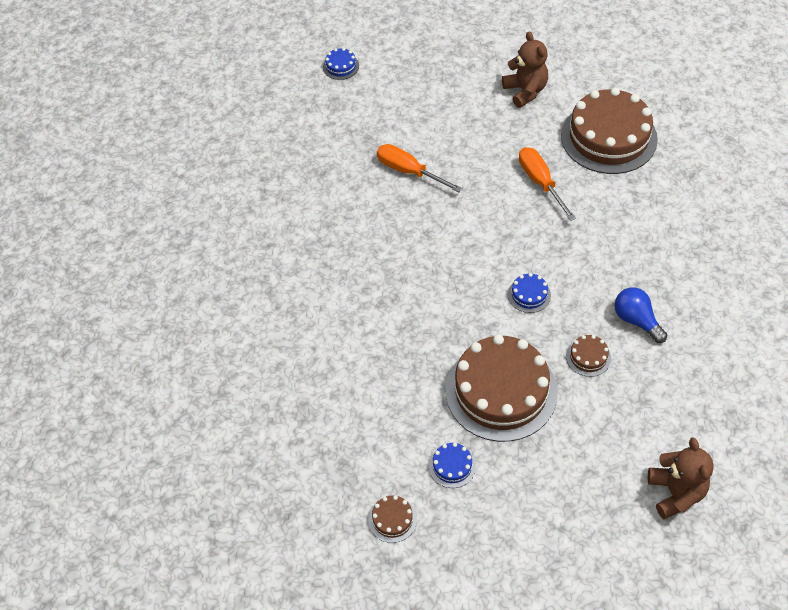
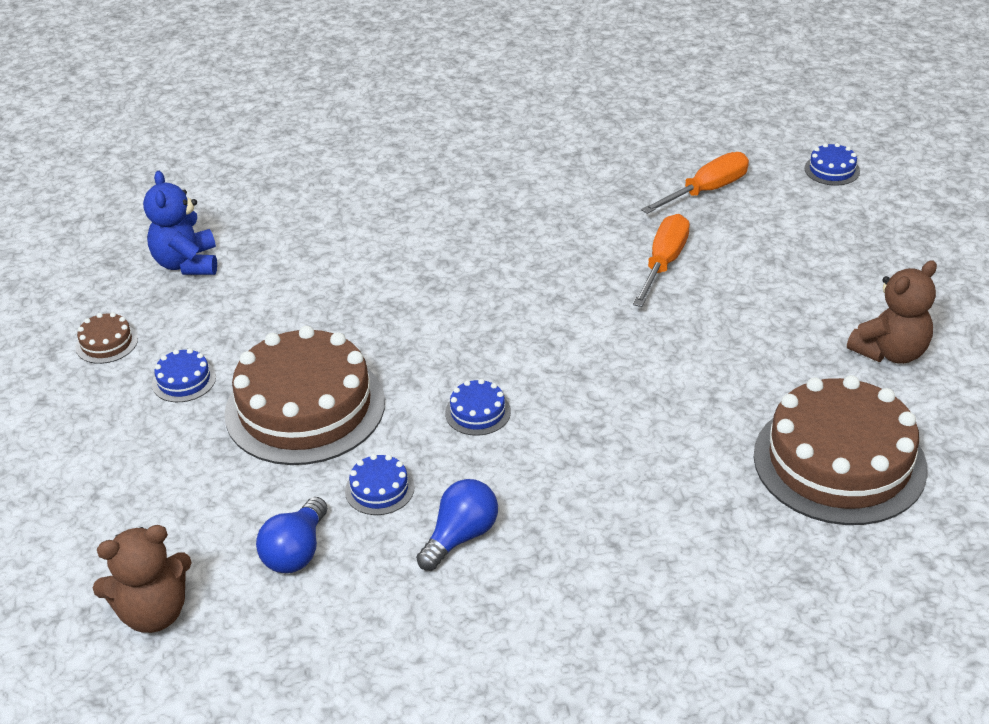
camera: 75 degrees right, 15 degrees down
orange screwdriver [519,147,576,221] -> orange screwdriver moved to [641,152,749,214]
brown cake [566,335,611,377] -> blue cake [345,454,415,515]
none -> blue teddy bear [143,171,217,275]
none -> blue light bulb [256,497,327,573]

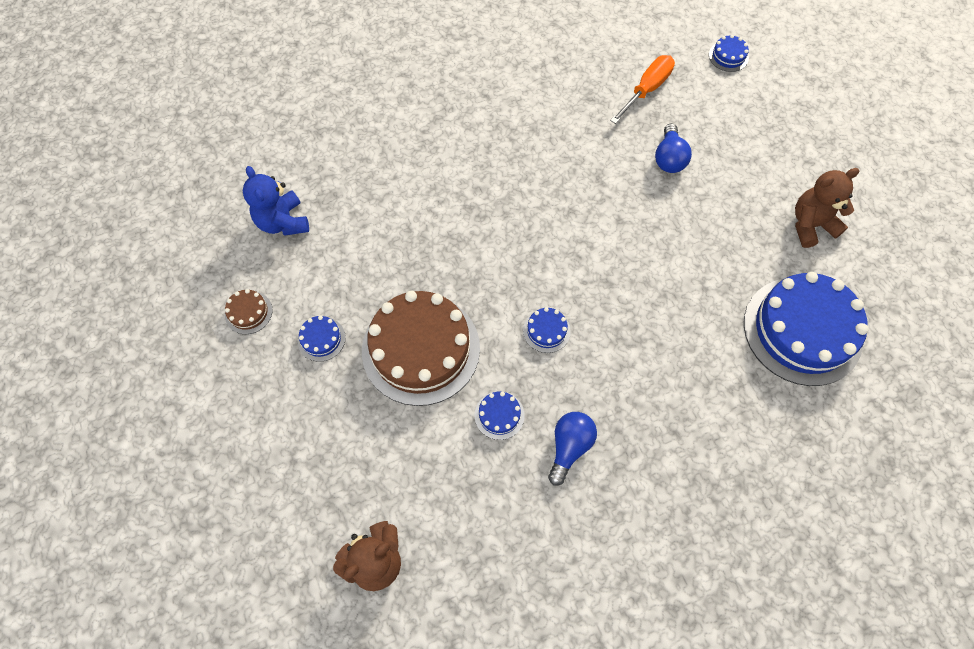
camera: 15 degrees left, 25 degrees up
blue light bulb [256,497,327,573] -> blue light bulb moved to [655,123,692,173]
orange screwdriver [633,214,690,307] -> none
brown cake [754,375,928,525] -> blue cake [744,272,869,386]
brown teddy bear [847,260,937,364] -> brown teddy bear turned 150 degrees counterclockwise [795,168,859,248]

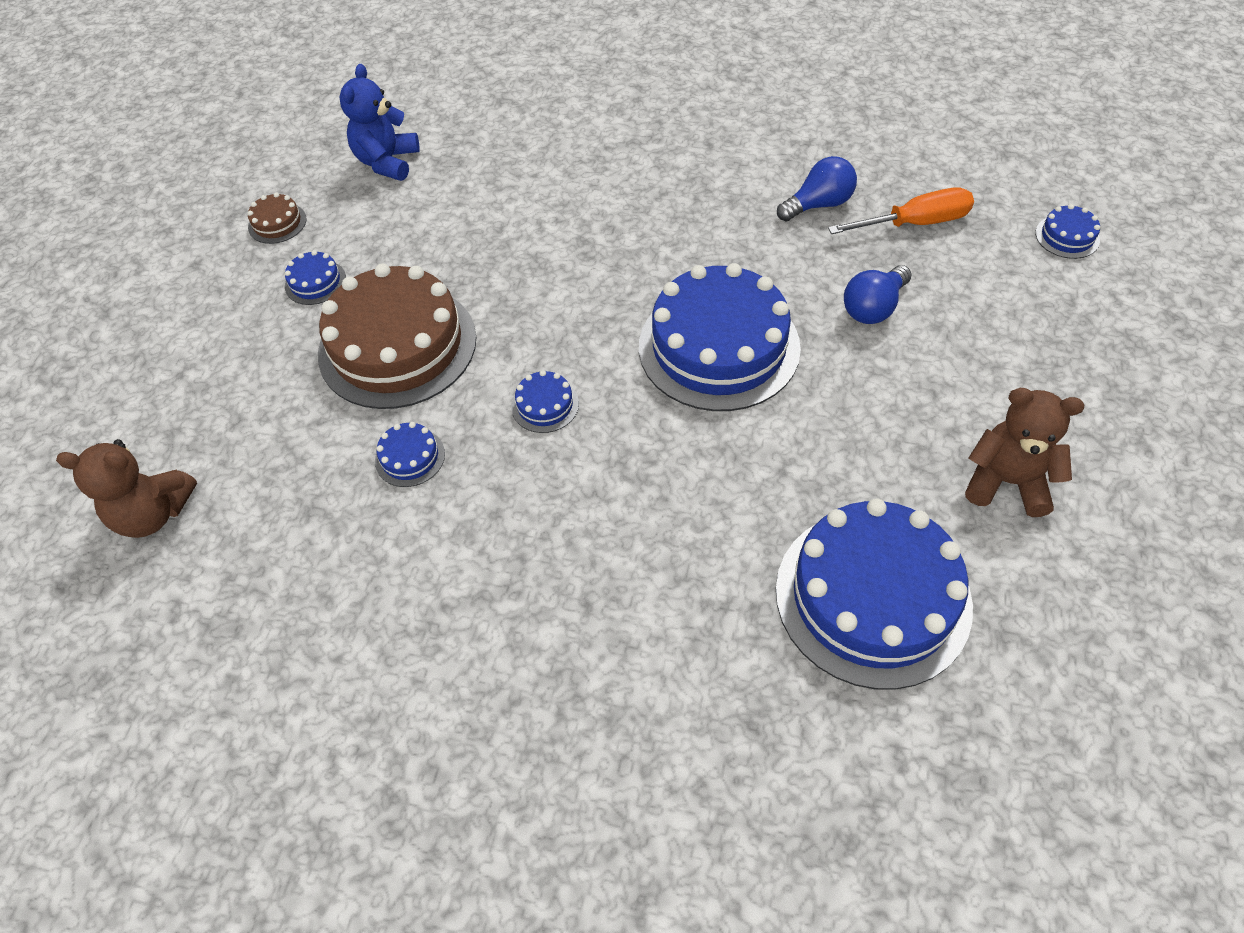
camera: 40 degrees right, 10 degrees down
blue light bulb [548,412,597,486] -> blue light bulb moved to [777,156,857,221]
none -> blue cake [639,263,801,411]

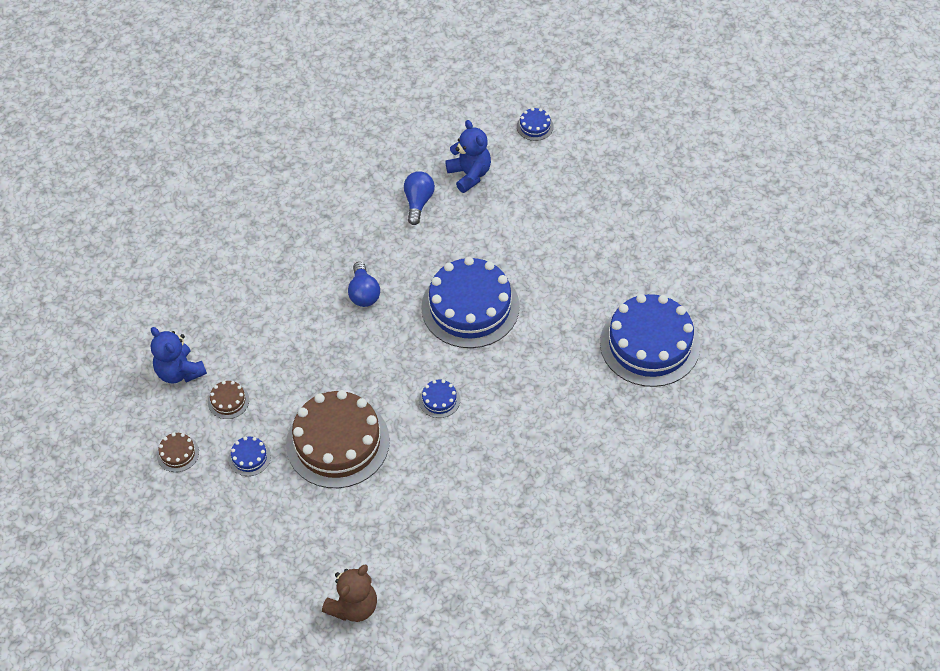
camera: 55 degrees left, 0 degrees up
blue cake [375,422,445,487] -> none
orange screwdriver [828,188,974,234] -> blue teddy bear [445,120,491,193]
blue light bulb [844,265,911,324] -> blue light bulb moved to [348,262,380,307]
brown teddy bear [965,388,1084,517] -> none
none -> brown cake [208,381,249,419]

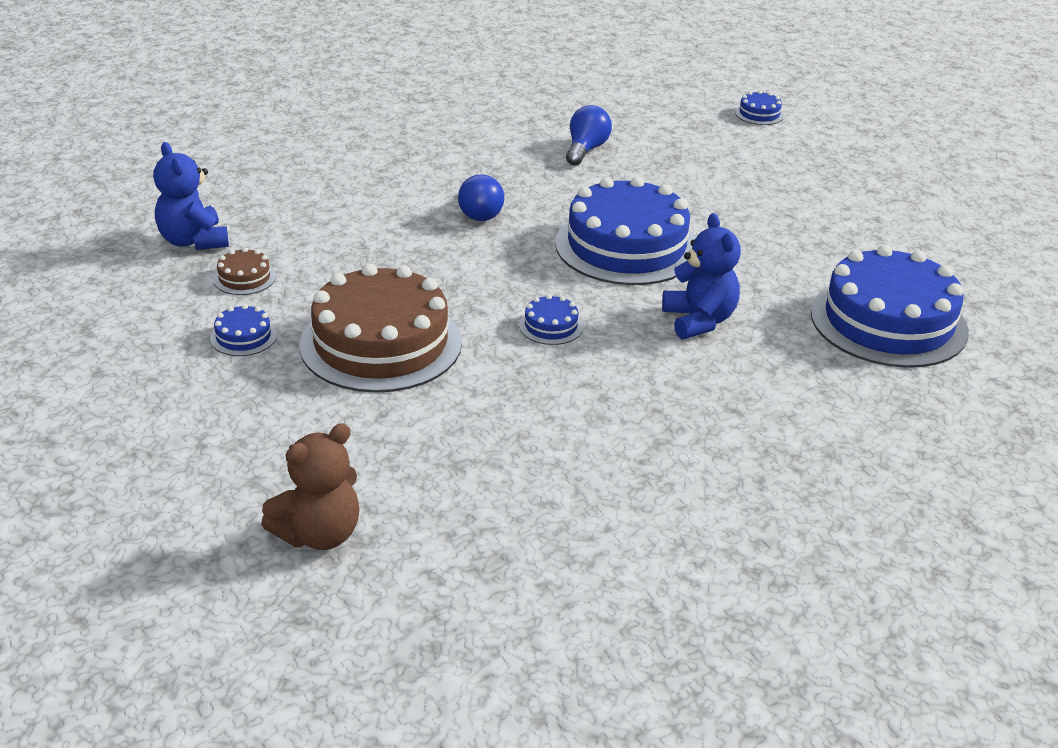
camera: 10 degrees right, 20 degrees down
brown cake [157,433,199,472] -> none
blue teddy bear [445,120,491,193] -> blue teddy bear moved to [662,213,741,339]

